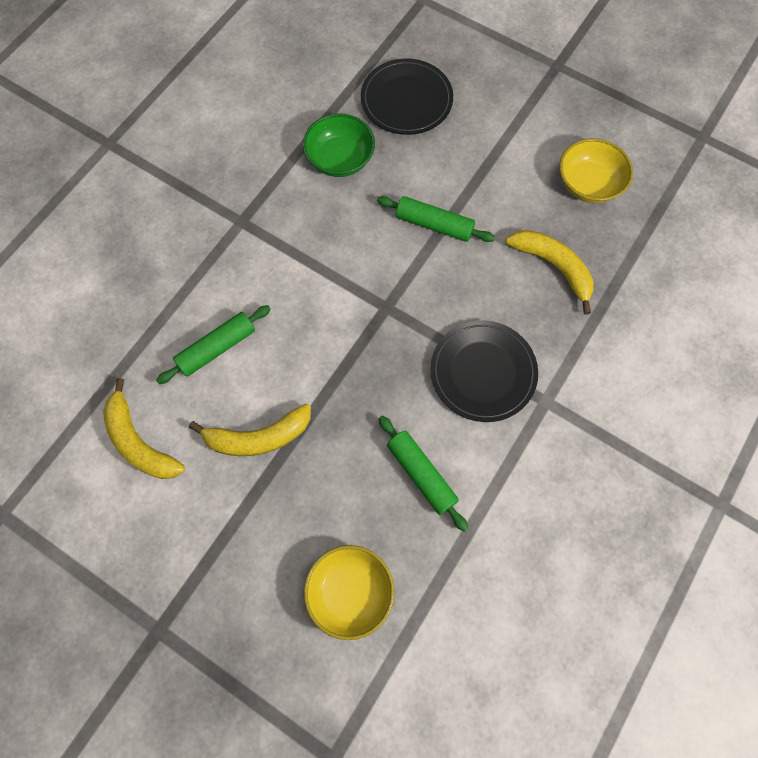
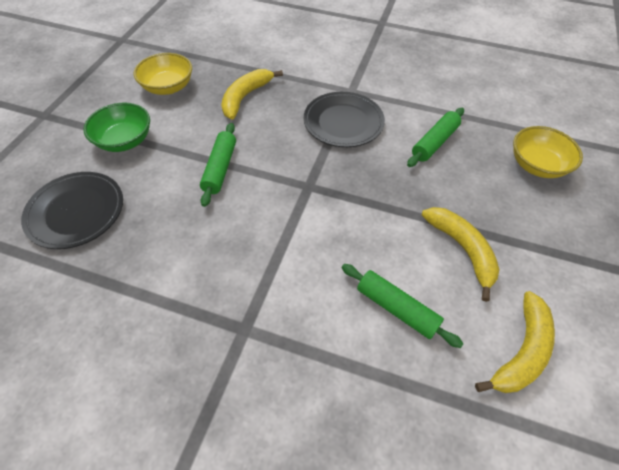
camera: 105 degrees left, 15 degrees down
green bowl [303,114,375,177] -> green bowl moved to [83,103,150,152]

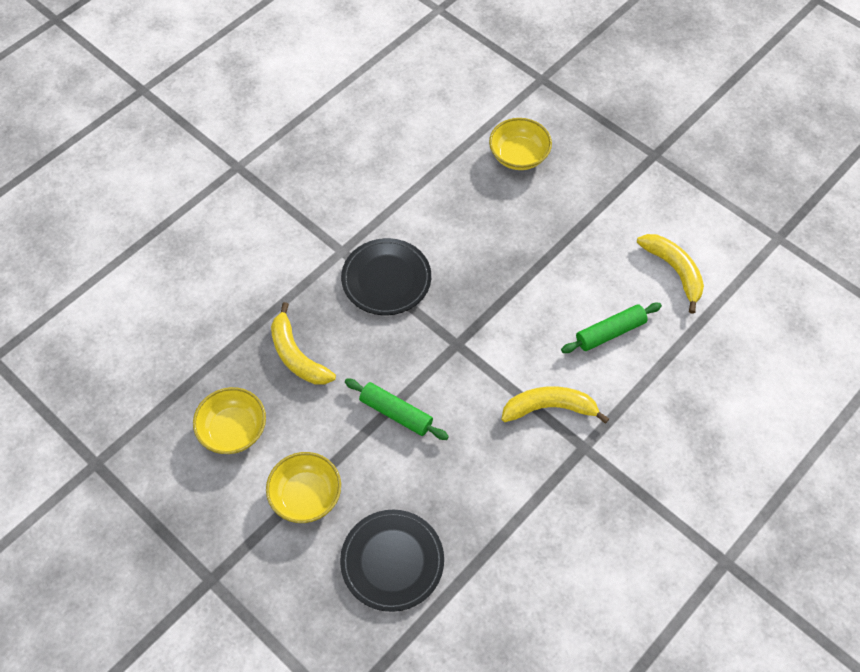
camera: 65 degrees left, 5 degrees up
green bowl [83,103,150,152] -> yellow bowl [266,452,341,523]
green rolling pin [407,108,464,167] -> none
yellow banana [422,207,500,302] -> yellow banana moved to [501,386,609,424]

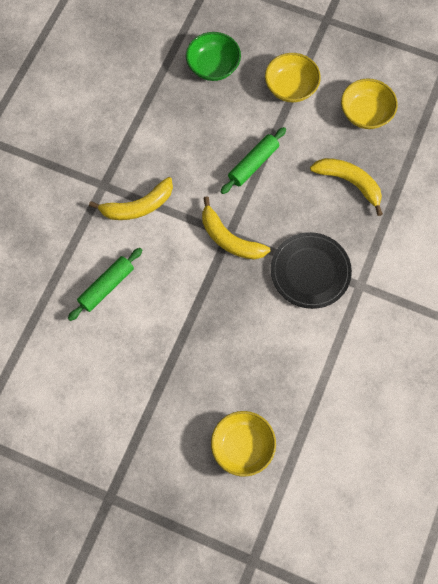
camera: 160 degrees right, 10 degrees up
black plate [340,510,444,612] -> green bowl [186,32,241,81]
green rolling pin [345,379,449,440] -> green rolling pin turned 60 degrees counterclockwise [221,127,286,194]
yellow banana [637,234,704,314] -> yellow banana moved to [202,196,270,260]

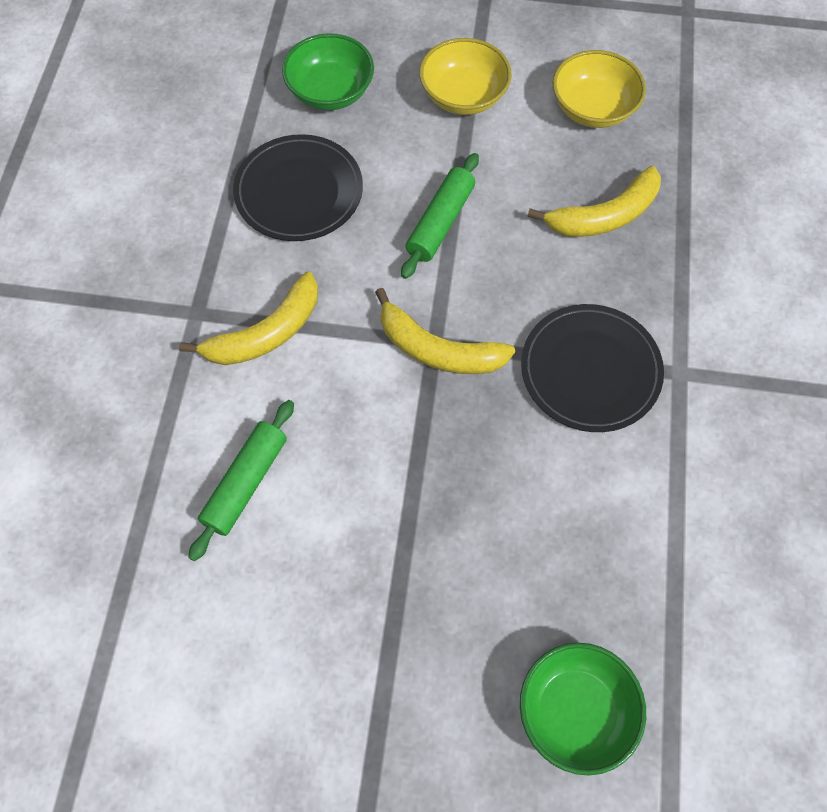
camera: 15 degrees left, 5 degrees down
yellow bowl [211,411,276,477] -> green bowl [520,643,646,776]
yellow banana [310,158,383,216] -> yellow banana turned 135 degrees clockwise [528,166,661,237]
none -> black plate [233,134,363,241]

